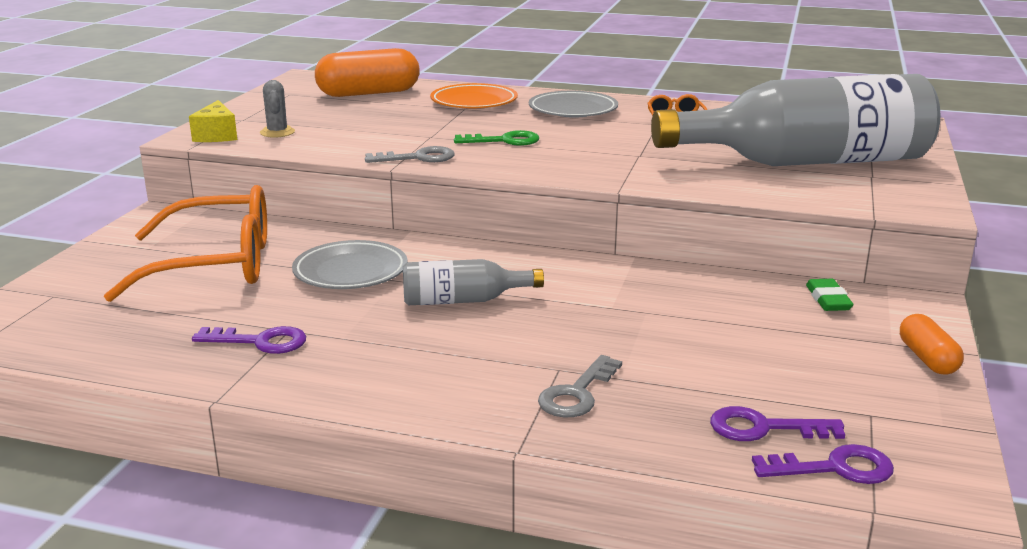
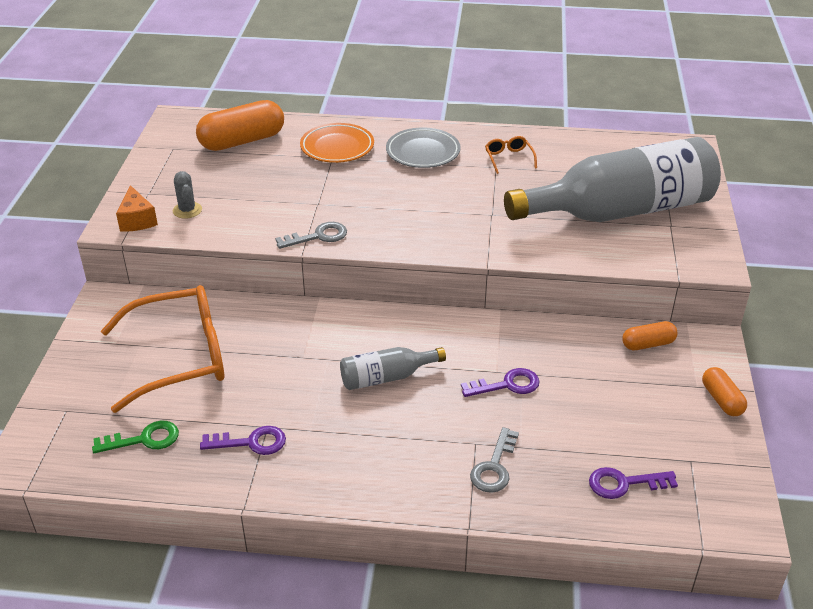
camera: 10 degrees left, 15 degrees up
yellow cheese [189,100,237,142] -> orange cheese [116,185,158,232]
grey plate [292,240,407,289] -> none
green key [454,130,539,146] -> green key moved to [92,421,179,453]
purple key [752,444,894,484] -> purple key moved to [461,368,540,397]
green eraser [806,279,854,311] -> orange capsule [622,321,678,350]

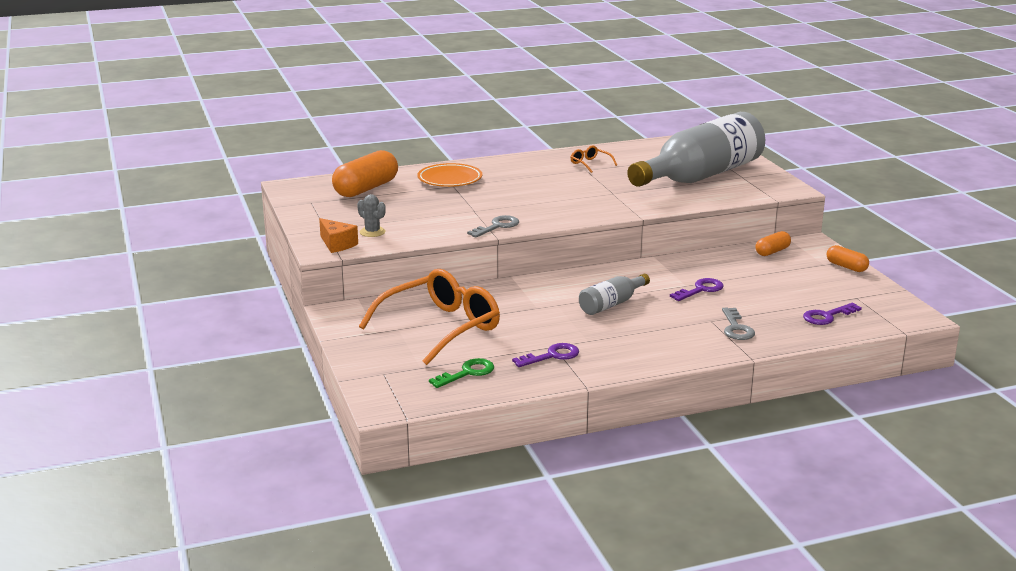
camera: 25 degrees left, 15 degrees down
grey plate [386,128,461,168] -> none

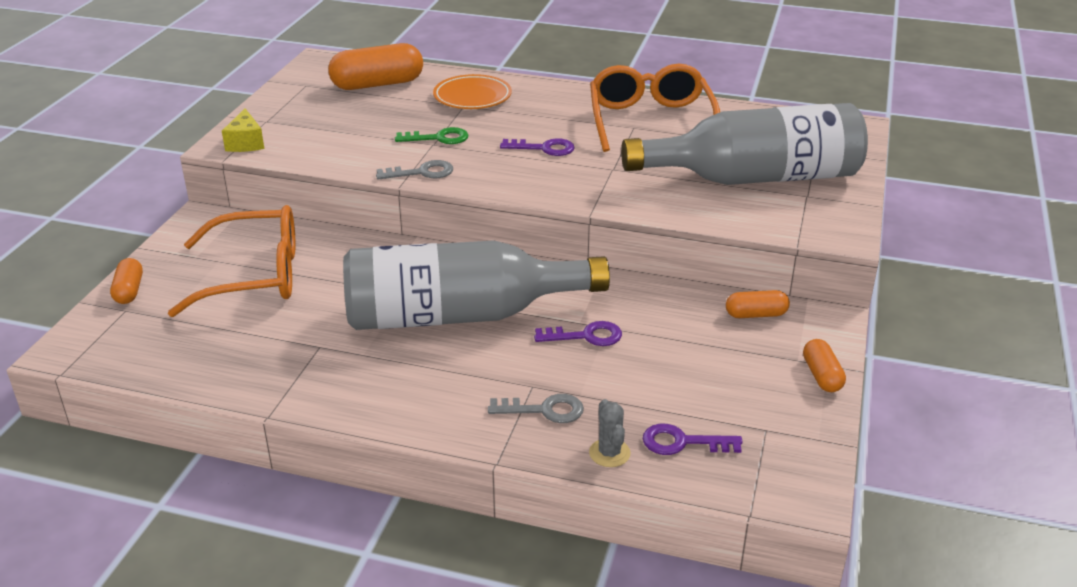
camera: 35 degrees right, 10 degrees up
orange cheese [319,218,358,253] -> yellow cheese [222,108,264,152]
grey cactus [357,194,386,237] -> grey cactus moved to [589,399,631,467]
green key [429,358,494,388] -> green key moved to [395,127,468,144]
purple key [512,343,579,367] -> purple key moved to [500,138,575,156]
orange glasses [571,145,617,173] -> orange glasses [590,64,720,152], size x2.44
grey bottle [579,274,650,315] -> grey bottle [343,240,610,330], size x2.28
grey key [722,308,755,340] -> grey key turned 120 degrees counterclockwise [488,394,584,423]
none -> orange capsule [110,258,143,304]

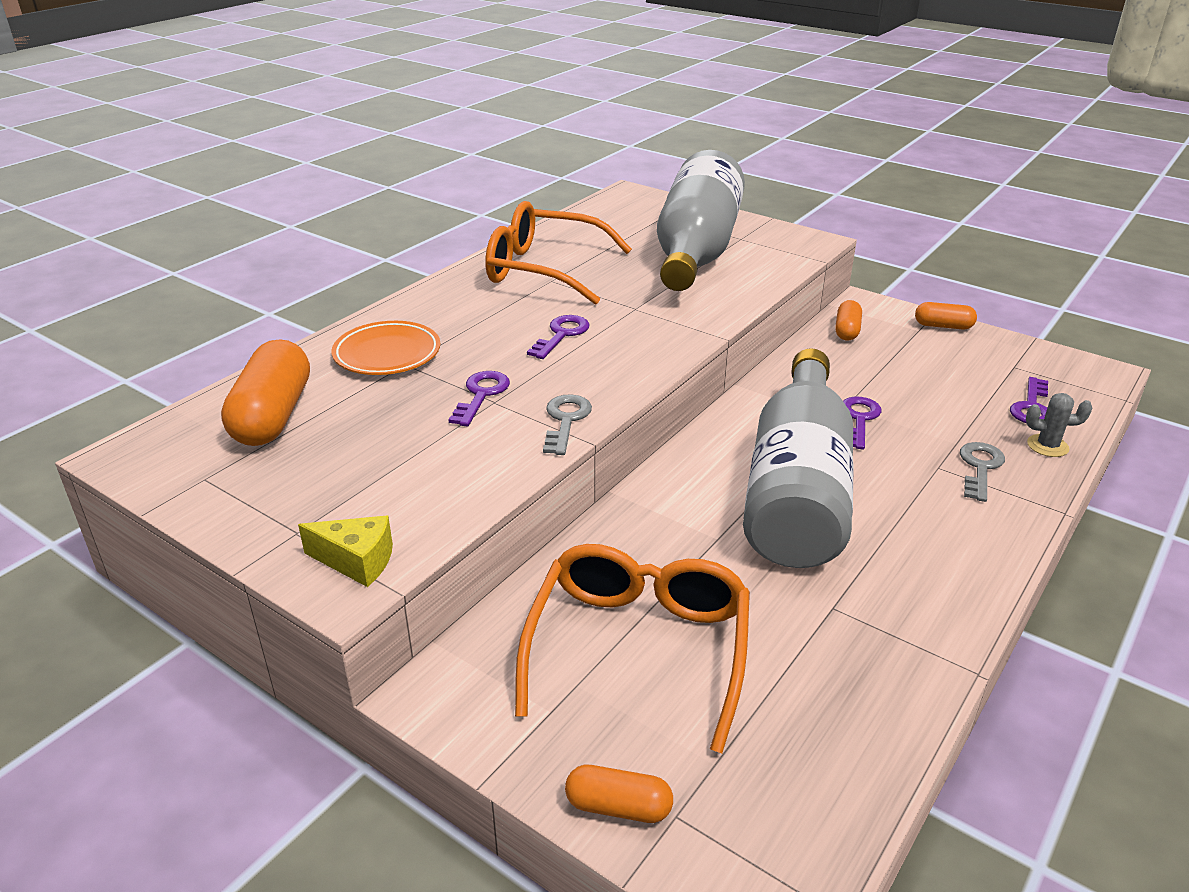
camera: 70 degrees left, 0 degrees up
green key [395,127,468,144] -> purple key [448,371,510,427]

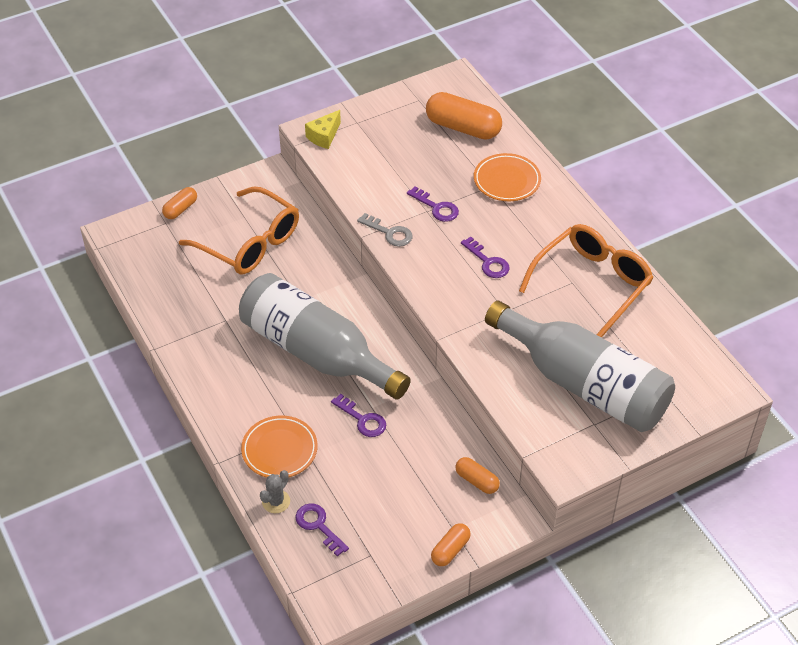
camera: 115 degrees right, 15 degrees up
grey key [960,442,1005,502] -> orange plate [241,416,318,477]

